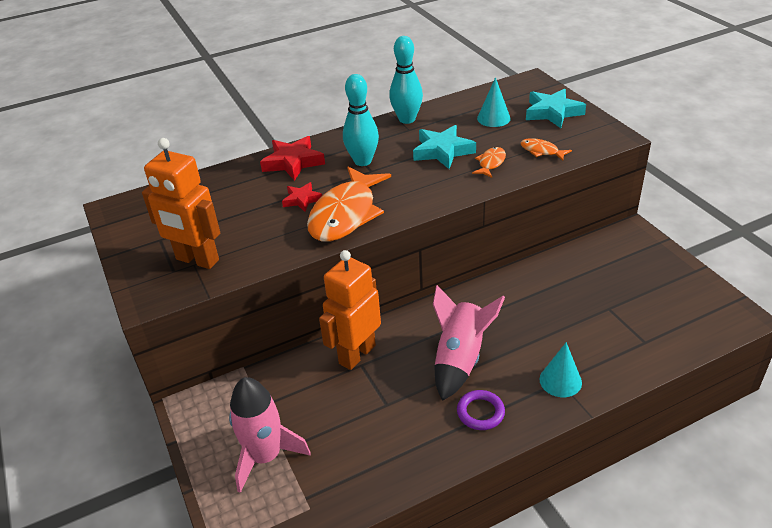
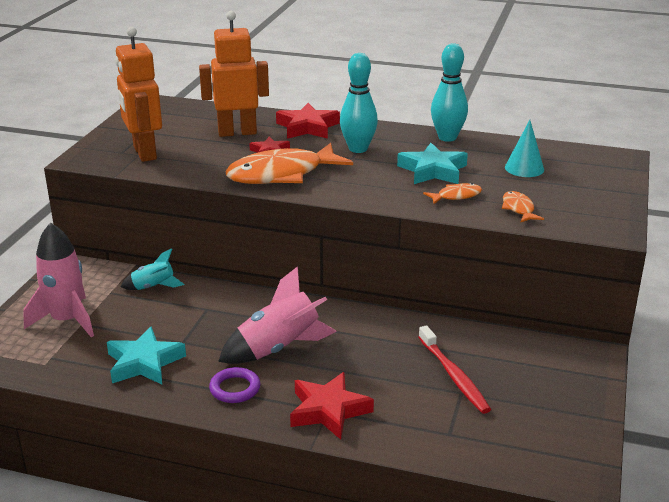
camera: 40 degrees right, 10 degrees down
orange robot [319,250,381,370] -> orange robot moved to [199,11,269,137]
turquoise star [526,88,586,128] -> turquoise star moved to [107,326,186,384]
turquoise cone [539,342,582,397] -> red star [290,372,374,440]
none -> turquoise rocket [121,248,184,290]
none -> red toothbrush [419,325,491,414]

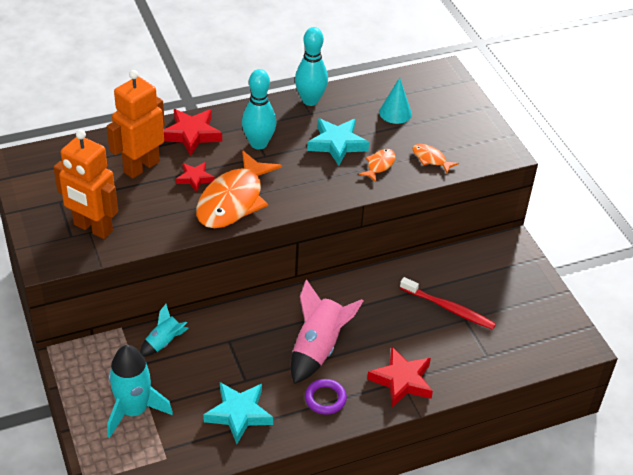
camera: 40 degrees left, 15 degrees up
pink rocket [23,222,94,337] -> turquoise rocket [107,345,173,438]

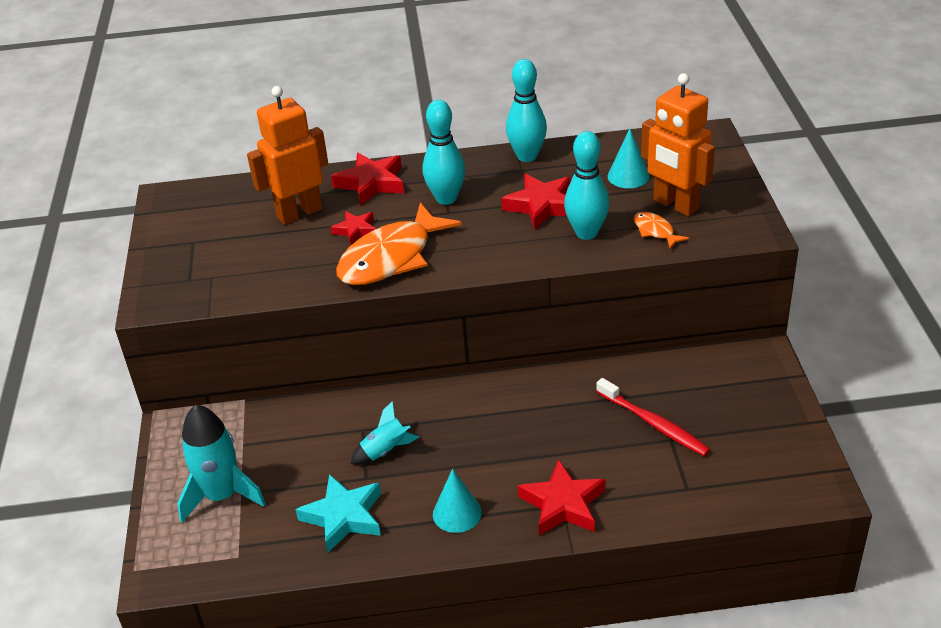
camera: 20 degrees right, 5 degrees down
orange robot [54,130,118,239] -> orange robot moved to [641,73,715,216]
turquoise rocket [140,304,189,357] -> turquoise rocket moved to [350,401,419,465]
pink rocket [291,279,363,384] -> none
purple ring [305,379,347,415] -> turquoise cone [433,469,482,533]
turquoise star [307,118,369,165] -> red star [501,174,571,230]
orange fish [359,149,396,182] -> turquoise bowling pin [564,131,609,240]

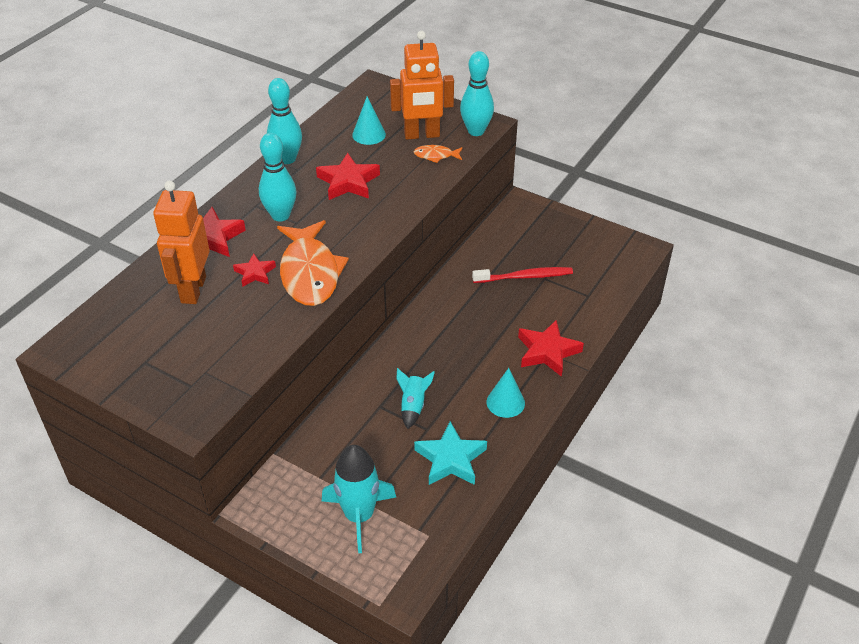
camera: 55 degrees left, 5 degrees up
turquoise bowling pin [564,131,609,240] -> turquoise bowling pin moved to [460,51,494,136]

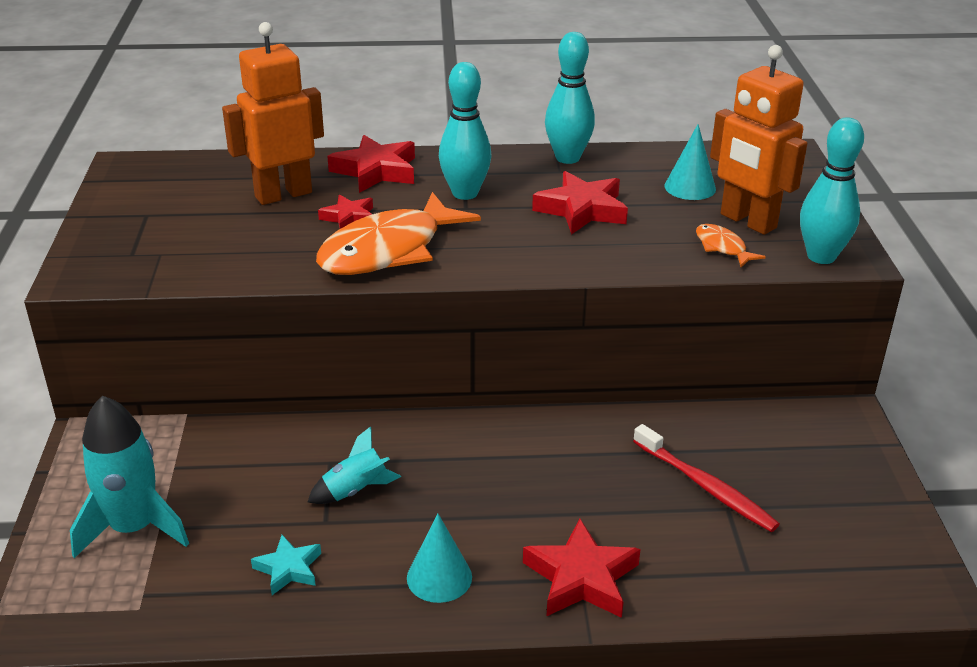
camera: 55 degrees right, 10 degrees down
turquoise star [414,421,487,485] -> turquoise star [251,535,321,595], size x0.60

